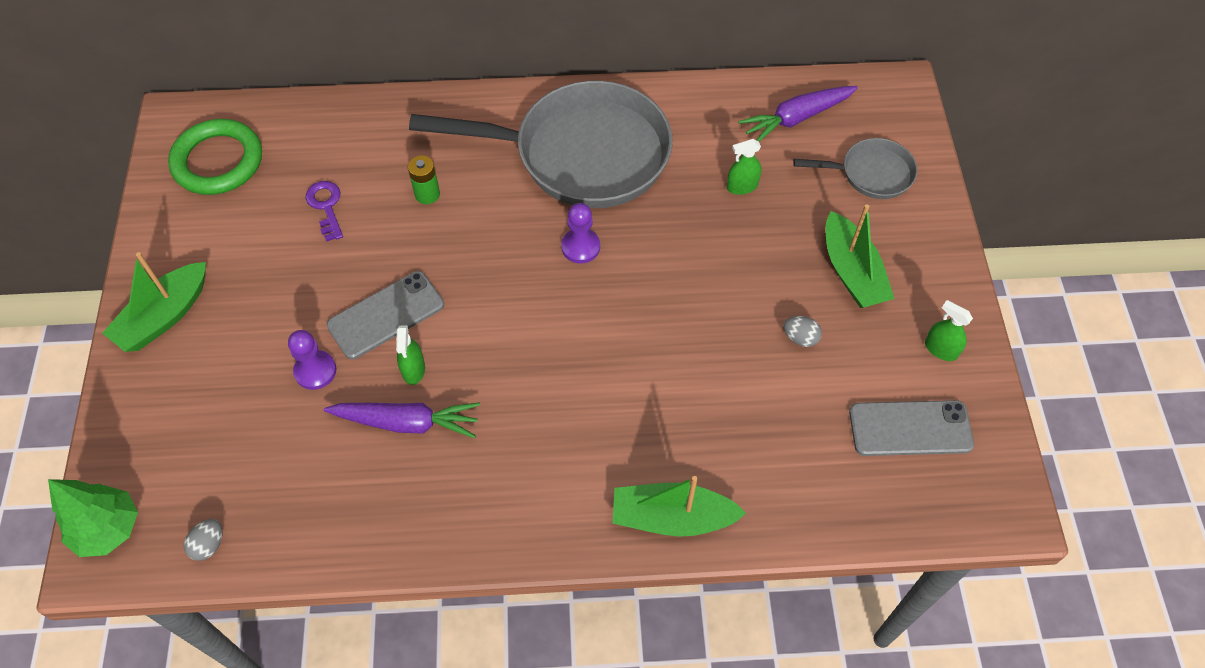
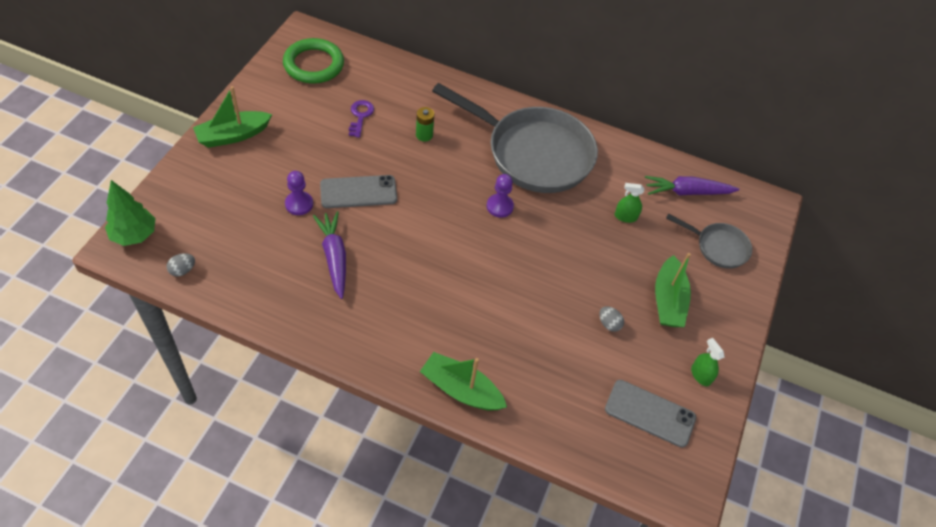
camera: 20 degrees right, 5 degrees down
purple carrot [324,402,480,438] -> purple carrot turned 135 degrees counterclockwise [313,211,346,299]
green spray bottle [396,325,425,385] -> none

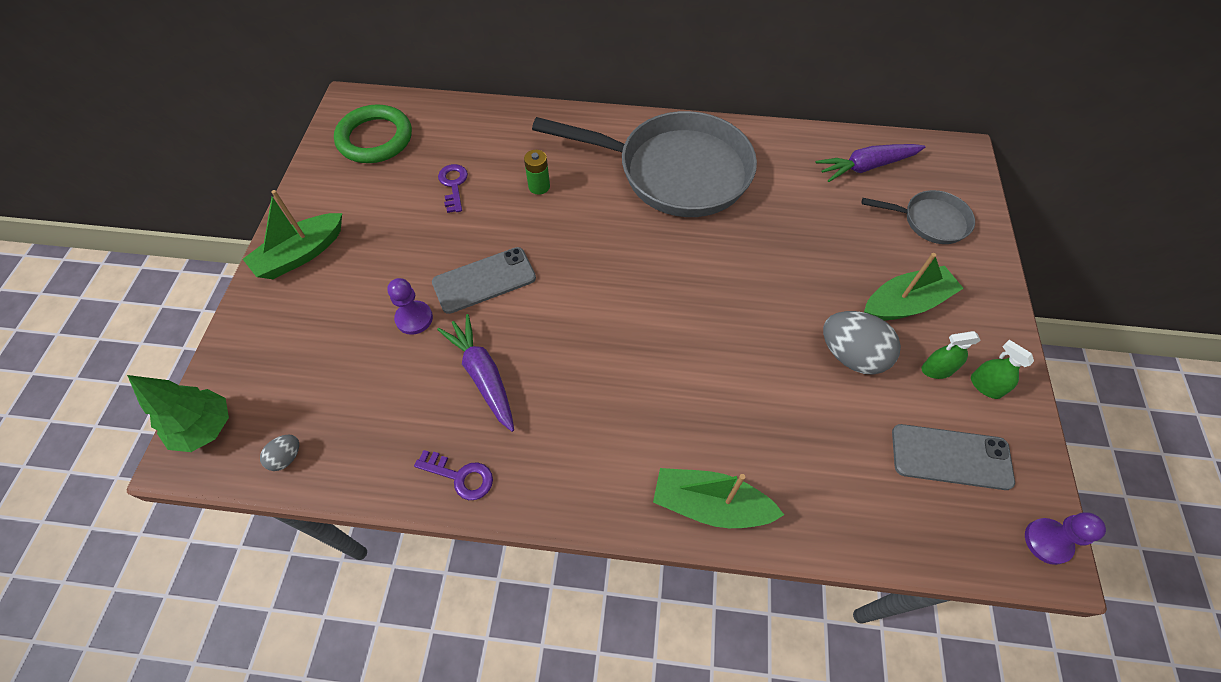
camera: 10 degrees left, 5 degrees up
purple pawn [487,174,514,218] -> purple pawn moved to [1025,512,1106,565]
grey egg [599,306,624,332] -> grey egg [823,311,901,375], size x2.07
green spray bottle [615,183,644,223] -> green spray bottle moved to [921,331,981,379]
green boat [655,253,691,327] -> green boat turned 105 degrees counterclockwise [864,253,964,321]
none -> purple key [414,450,493,500]

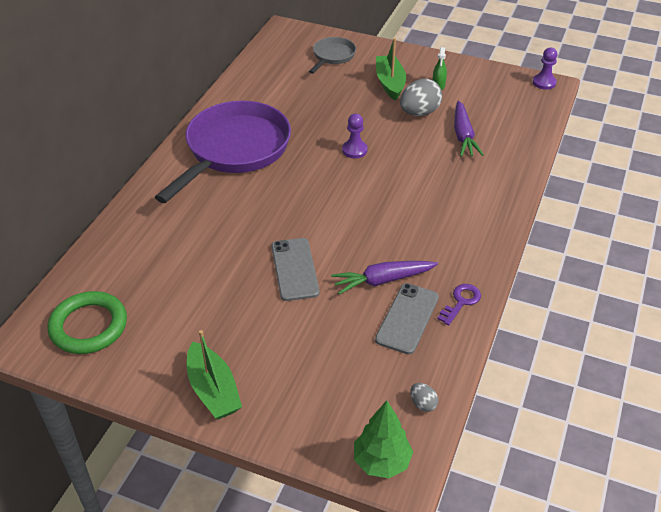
camera: 75 degrees left, 15 degrees down
purple pawn [387,278,433,335] -> purple pawn moved to [342,114,368,158]
purple key [438,164,468,213] -> none
green battery [524,150,550,195] -> none
grey pan [532,111,757,217] -> purple pan [155,101,291,203]
green boat [653,468,784,528] -> none
purple carrot [816,144,926,182] -> purple carrot moved to [454,101,483,157]
grey phone [892,424,1015,490] -> grey phone moved to [375,283,439,354]
green spray bottle [971,340,1034,399] -> none

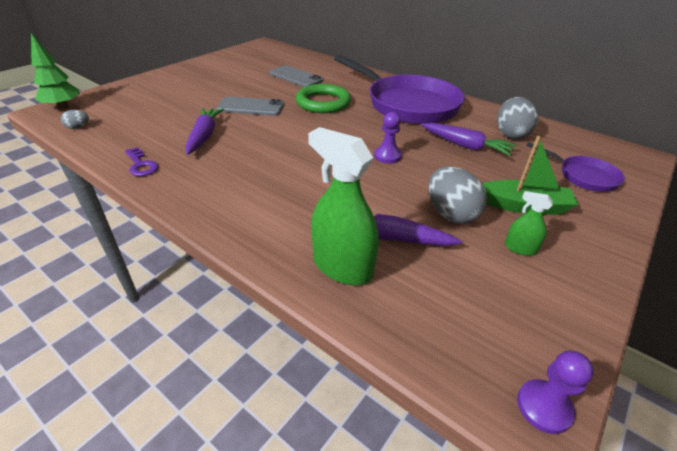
camera: 105 degrees right, 5 degrees down
green ring [48,291,127,354] -> green ring moved to [296,84,351,113]
green boat [187,330,242,419] -> none
grey pan [309,37,356,74] -> purple pan [526,142,625,192]
grey phone [375,283,439,354] -> grey phone moved to [269,65,323,87]
none -> green spray bottle [308,127,379,285]
none -> purple carrot [421,123,517,156]
none -> grey egg [497,97,538,139]

